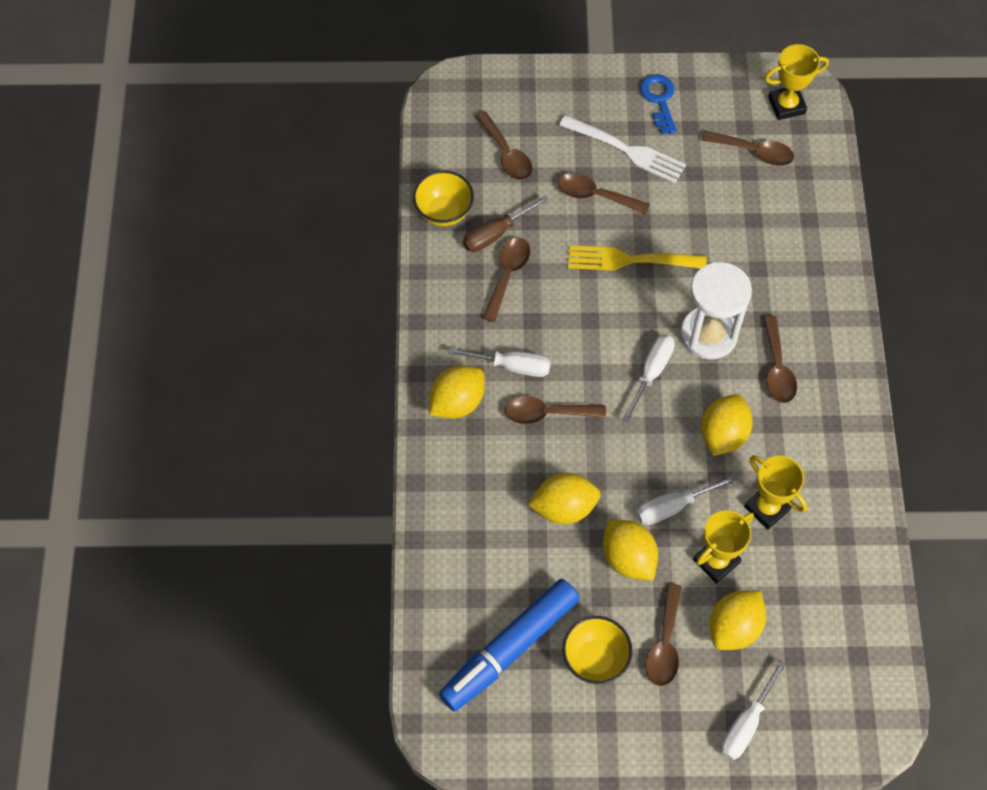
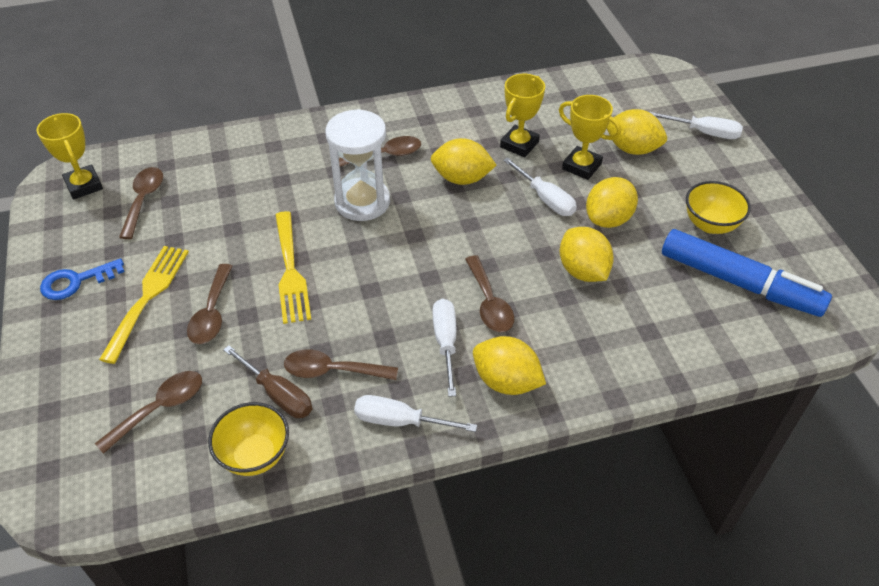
camera: 105 degrees left, 15 degrees down
white fork [559,115,686,183] -> yellow fork [99,246,189,364]
white screwdriver [622,334,675,422] -> white screwdriver moved to [354,395,477,432]
brown spoon [645,583,682,686] -> none

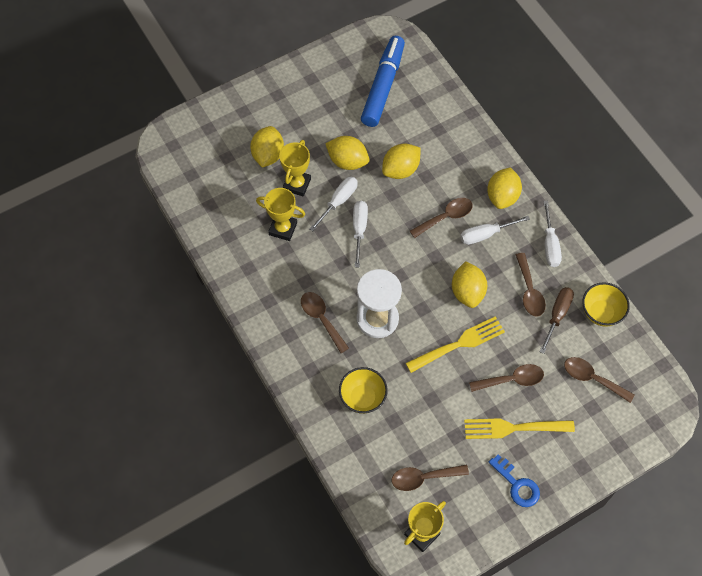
camera: 105 degrees left, 15 degrees up
yellow lemon [431,138,497,185] -> yellow lemon moved to [452,261,487,308]
white screwdriver [649,112,743,139] -> white screwdriver moved to [353,201,368,267]
yellow bowl [686,181,751,234] -> yellow bowl moved to [339,367,388,414]

